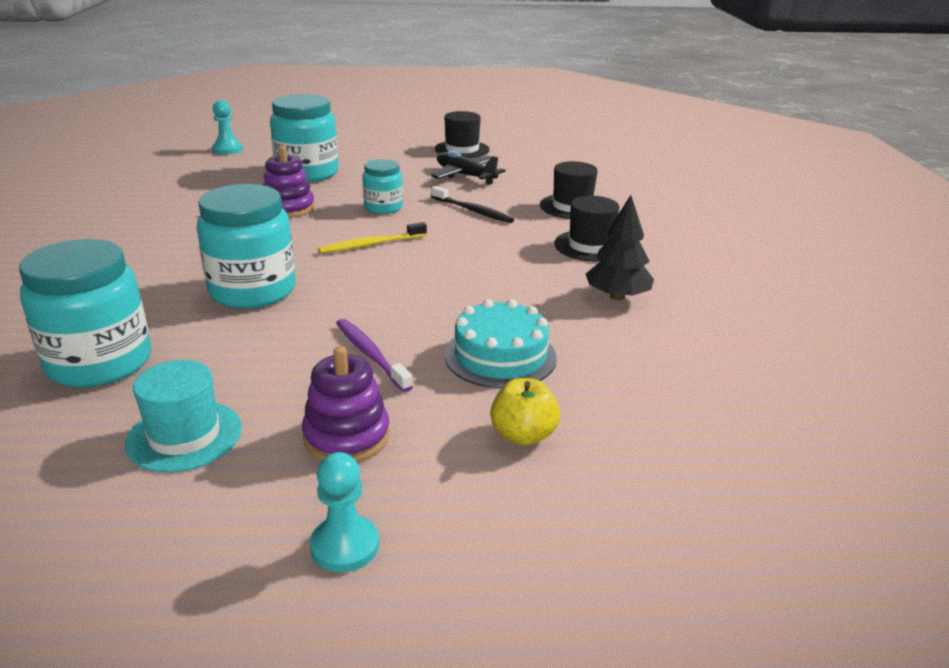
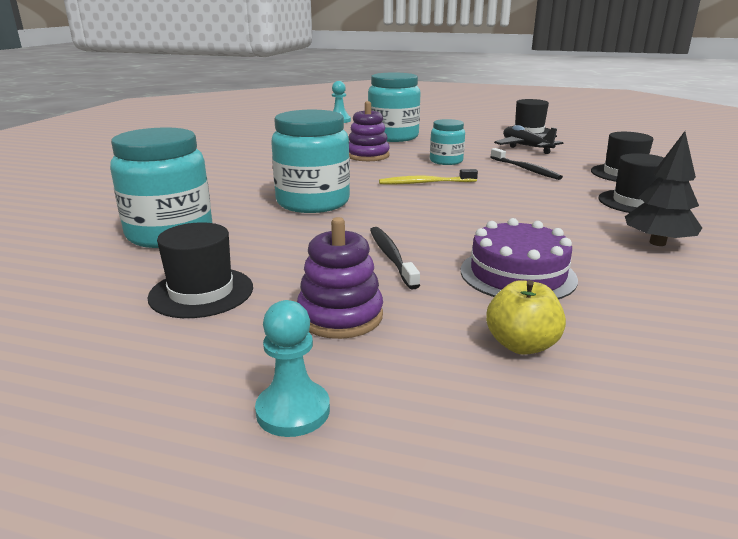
camera: 20 degrees right, 5 degrees down
turquoise hat [125,360,242,473] -> black hat [147,222,253,318]
purple toothbrush [336,319,413,392] -> black toothbrush [370,227,420,290]
turquoise cake [445,299,557,389] -> purple cake [461,218,578,299]

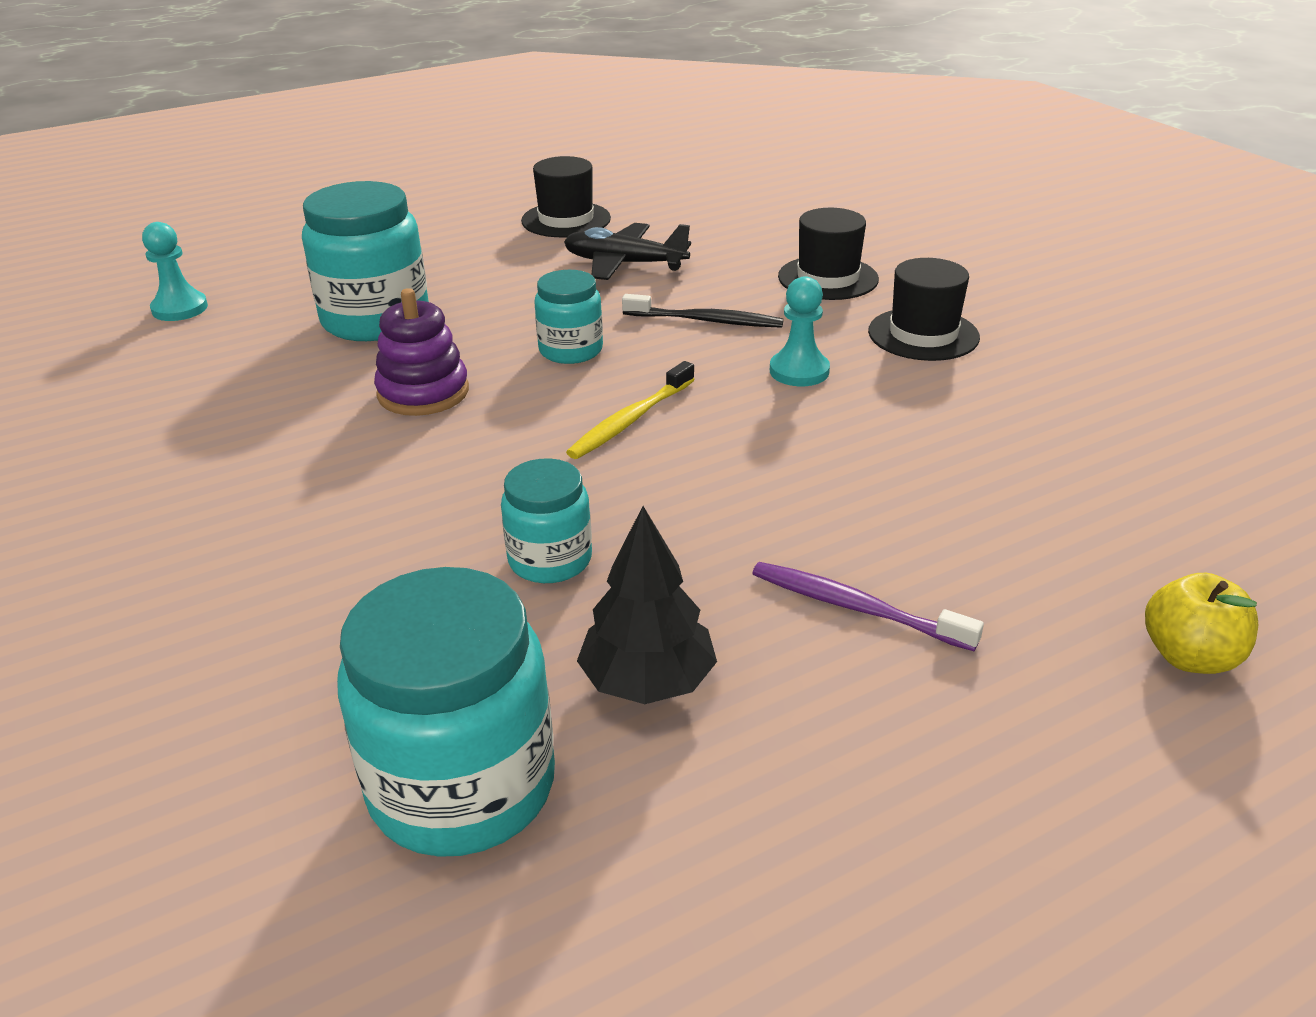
camera: 45 degrees left, 10 degrees up
black hat [147,222,253,318] -> none
turquoise pawn [255,300,330,437] -> turquoise pawn moved to [770,276,830,386]
turquoise jar [271,110,350,213] -> turquoise jar [501,458,592,583], size x0.57
purple stacking toy [297,217,383,339] -> none
black toothbrush [370,227,420,290] -> purple toothbrush [752,562,984,651]
purple cake [461,218,578,299] -> none
black tree [625,131,702,246] -> black tree moved to [577,506,717,704]

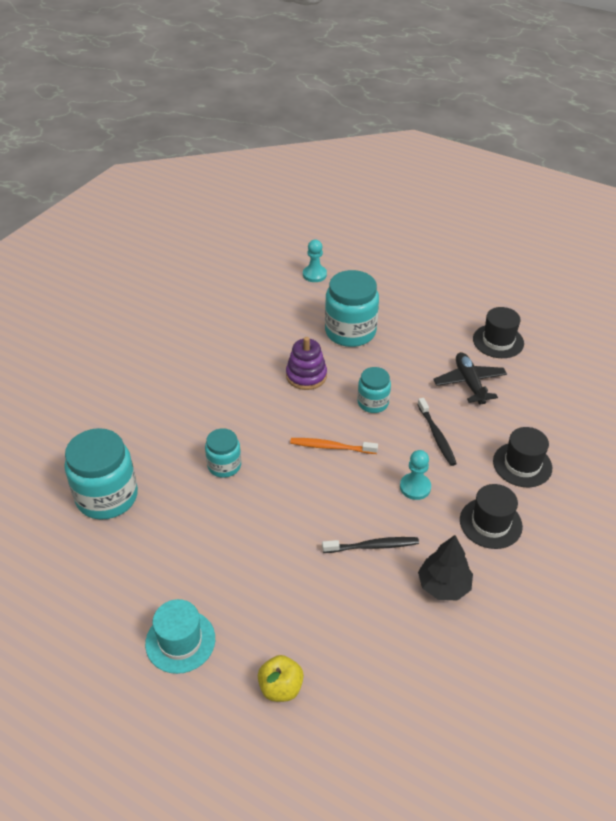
camera: 60 degrees right, 10 degrees up
yellow toothbrush [566,361,695,459] -> orange toothbrush [290,438,378,454]
black tree [577,506,717,704] -> black tree moved to [418,535,473,601]
purple toothbrush [752,562,984,651] -> none
none -> turquoise hat [145,599,215,674]
none -> black toothbrush [322,537,419,553]

